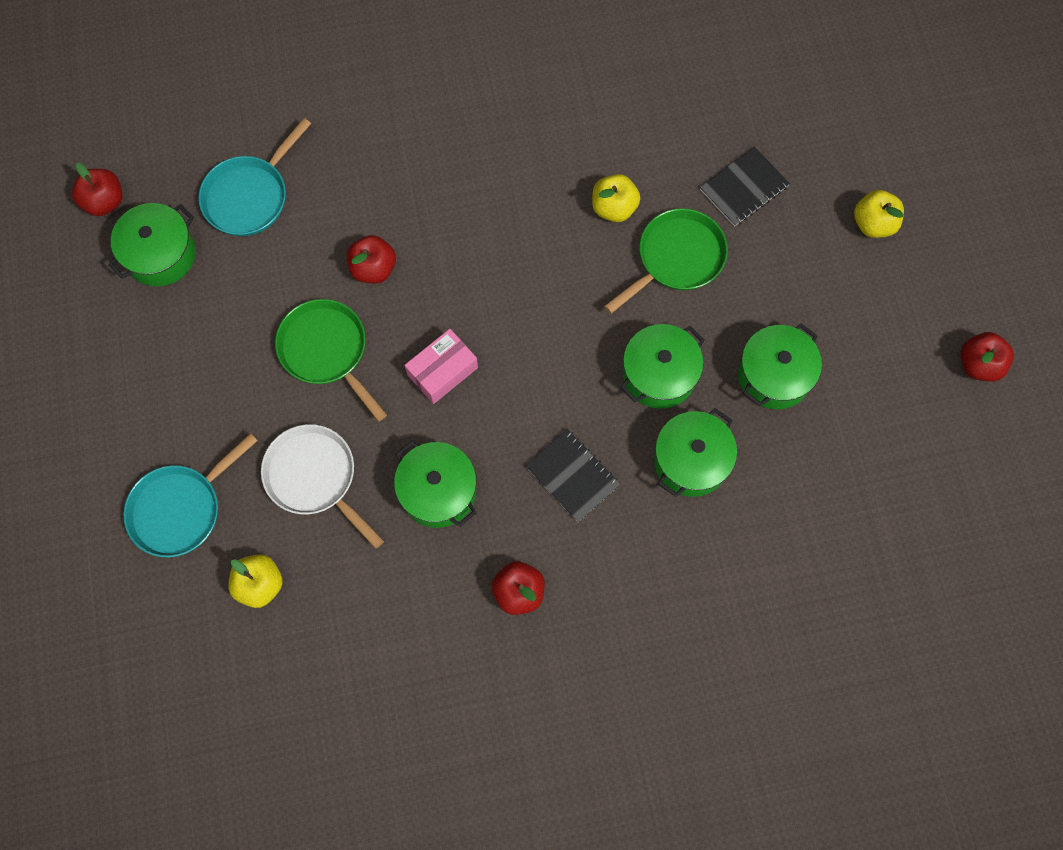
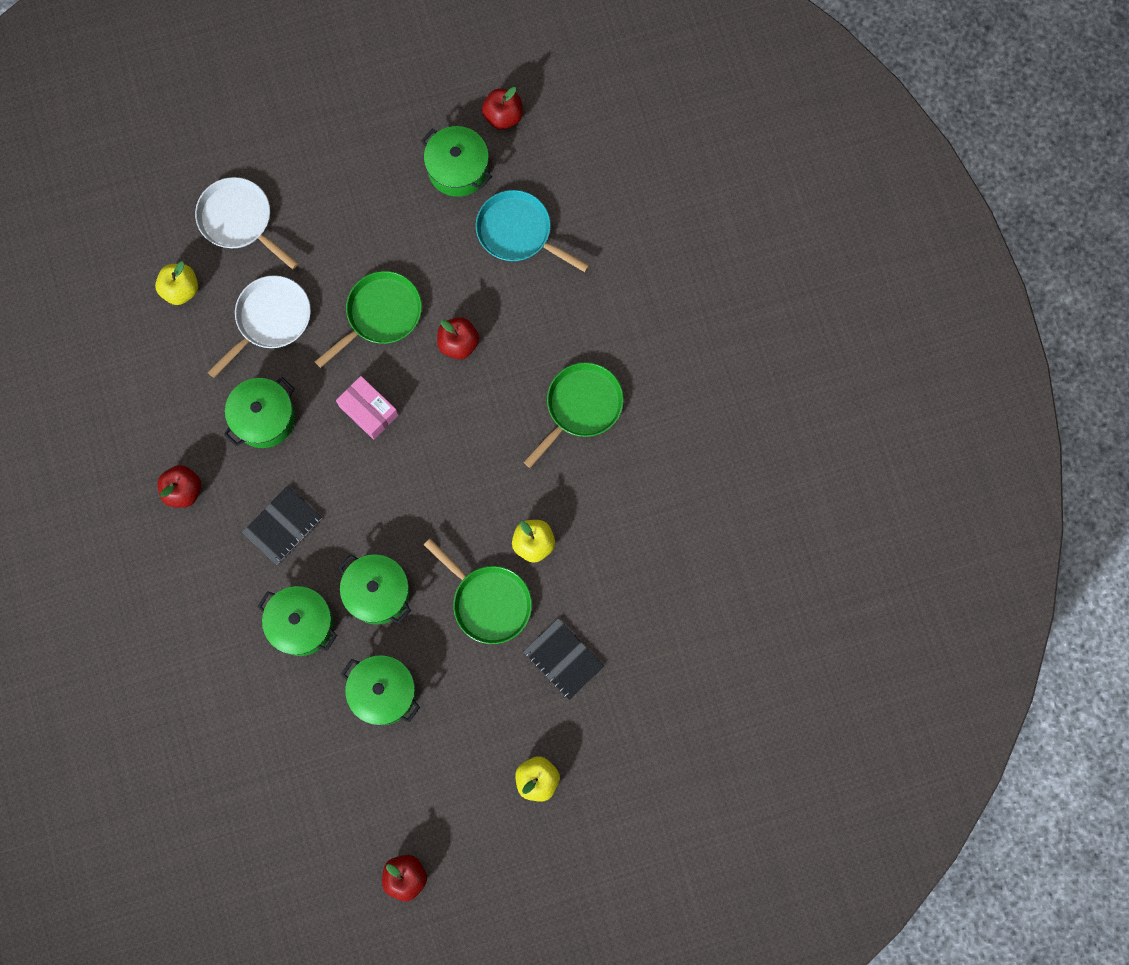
camera: 85 degrees right, 5 degrees up
turquoise pan [123,433,258,557] -> white pan [195,177,299,270]
none -> green pan [524,362,624,468]

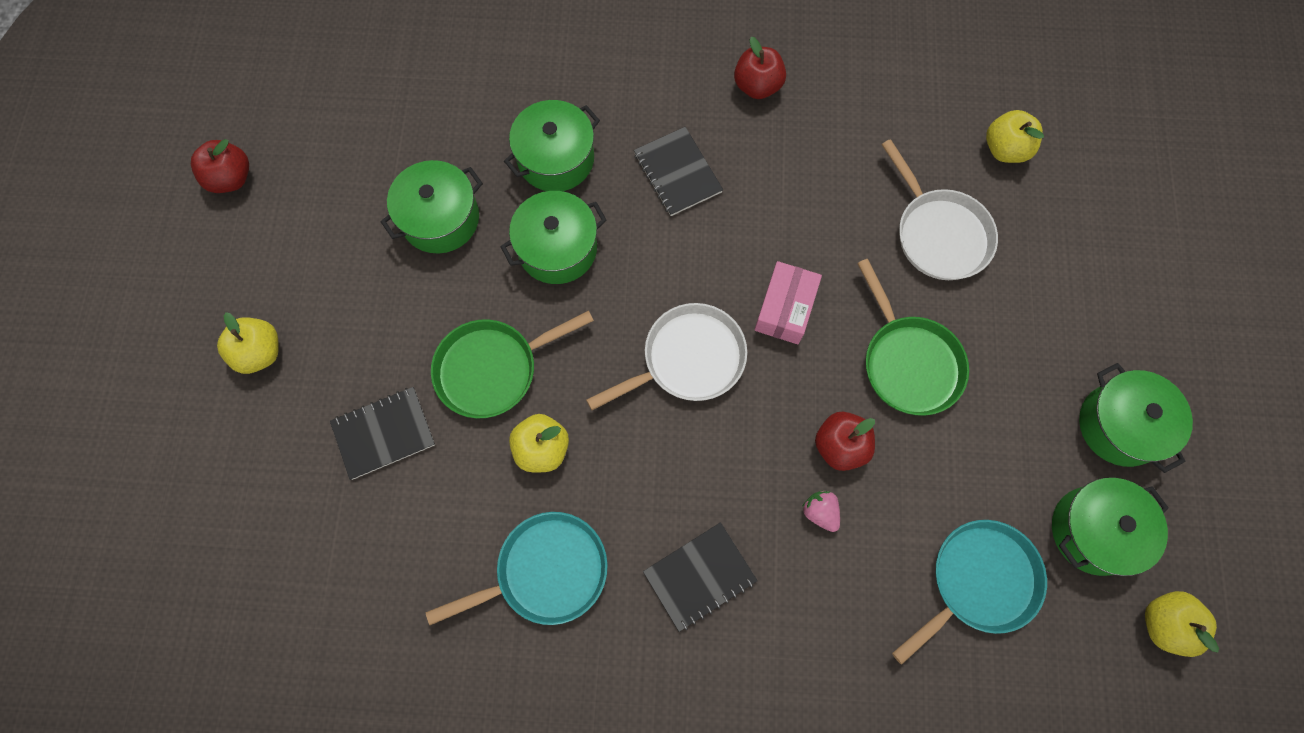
camera: 110 degrees right, 5 degrees down
white pan [195,177,299,270] -> white pan moved to [586,303,747,410]
green pot [224,377,295,448] -> green pot moved to [1079,363,1193,473]
pink box [336,376,399,440] -> pink box turned 45 degrees counterclockwise [754,261,822,344]
red apple [482,87,523,130] -> yellow apple [1145,591,1219,657]
green pan [524,362,624,468] -> black notebook [643,522,758,632]
none -> turquoise pan [426,512,608,625]
none -> pink strawberry [802,490,840,532]

